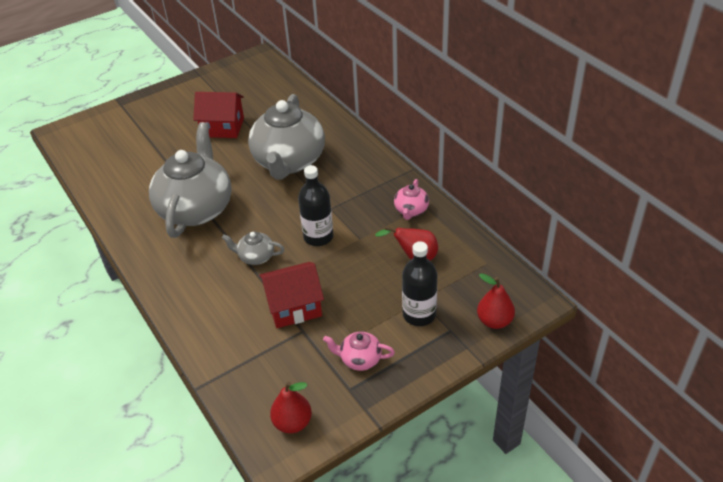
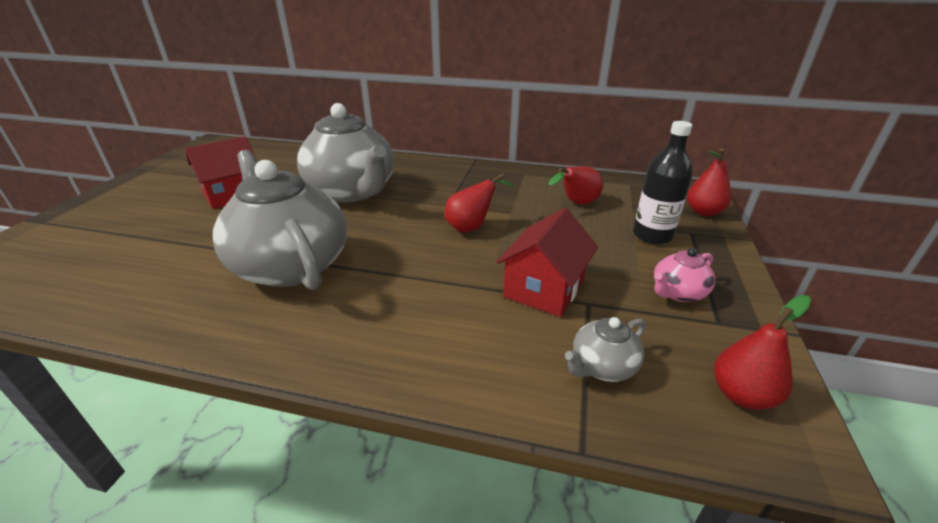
camera: 45 degrees left, 10 degrees down
grey teapot [222,232,284,265] -> grey teapot moved to [565,317,646,382]
black bottle [298,165,333,246] -> red pear [445,173,515,232]
pink teapot [394,179,429,220] -> none

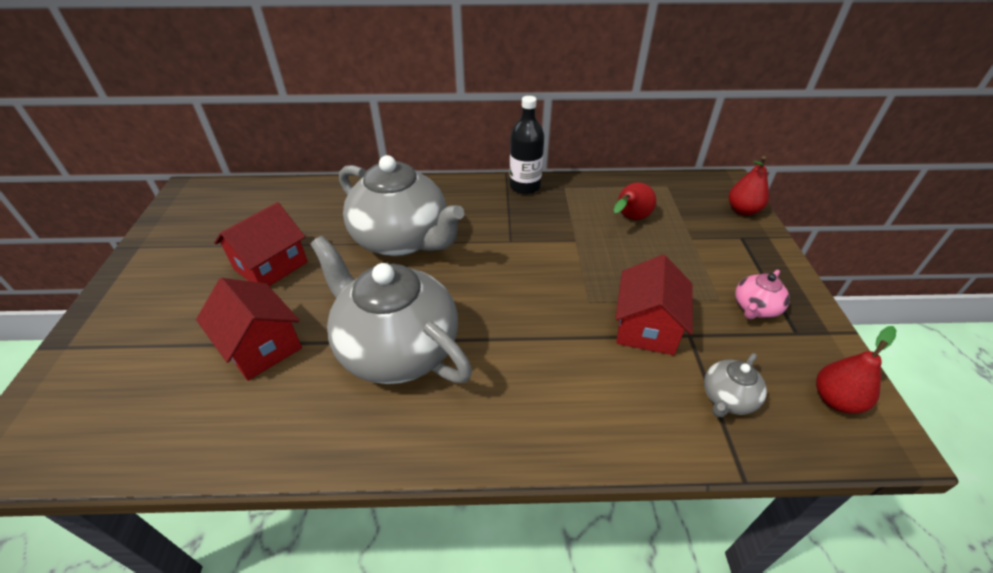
camera: 15 degrees left, 10 degrees up
red pear [445,173,515,232] -> none
black bottle [633,121,693,244] -> black bottle moved to [510,96,544,194]
none -> red house [196,278,302,381]

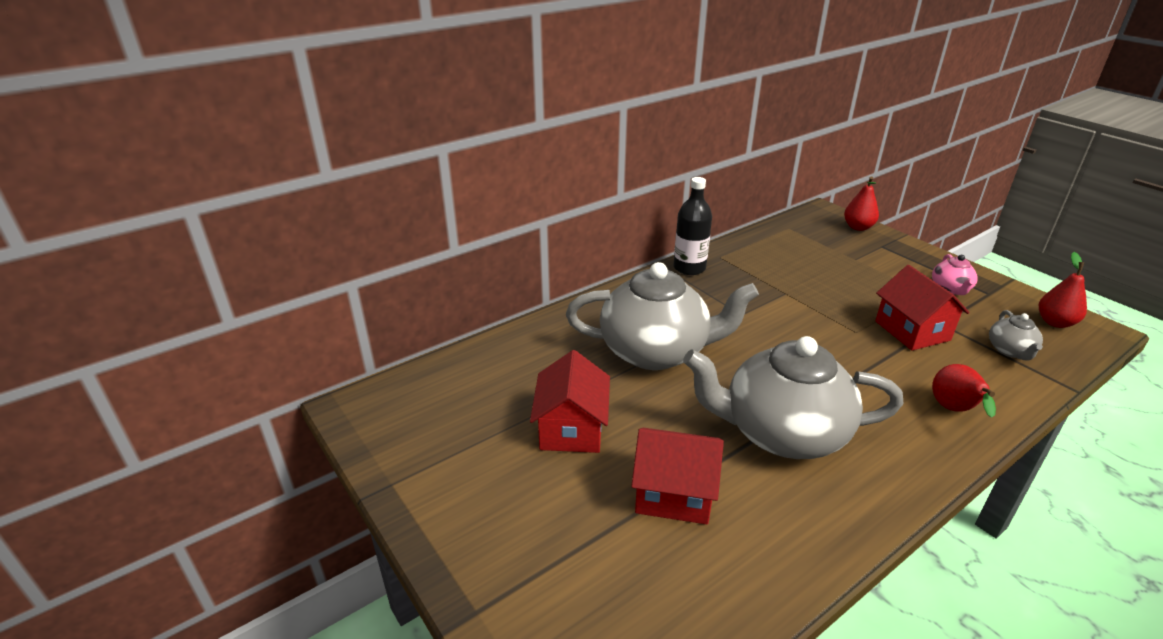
camera: 35 degrees left, 10 degrees down
red pear [614,182,656,220] -> red pear moved to [932,364,996,418]

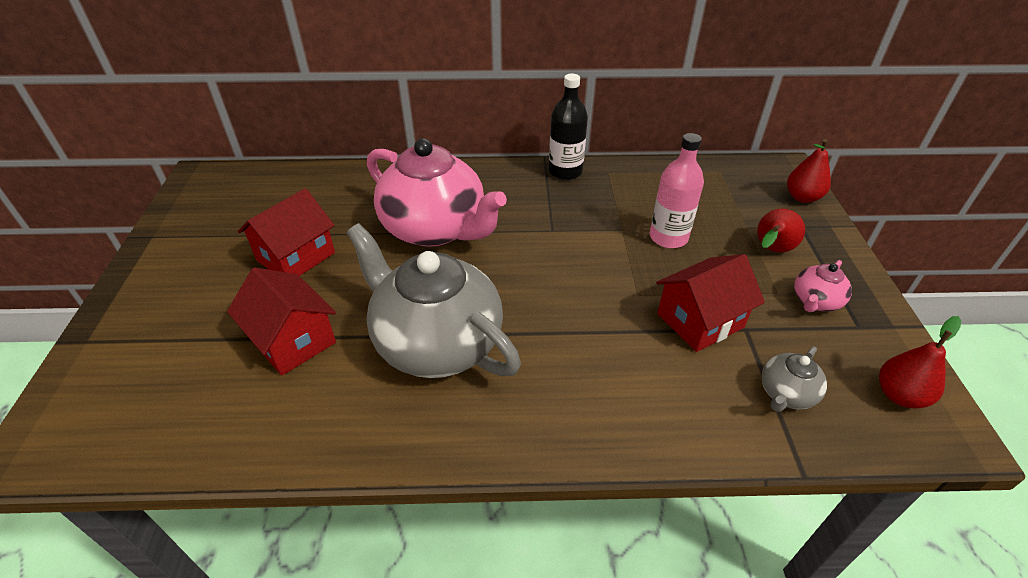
camera: 35 degrees right, 10 degrees up
grey teapot [566,262,759,370] -> pink teapot [367,138,507,247]
red house [875,265,970,351] -> red house turned 45 degrees clockwise [656,254,765,352]
red pear [932,364,996,418] -> red pear moved to [757,208,805,253]
none -> pink bottle [650,133,704,248]

